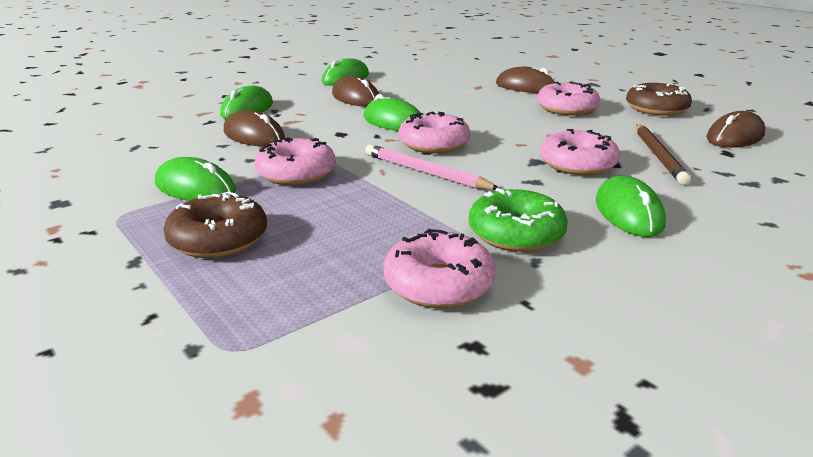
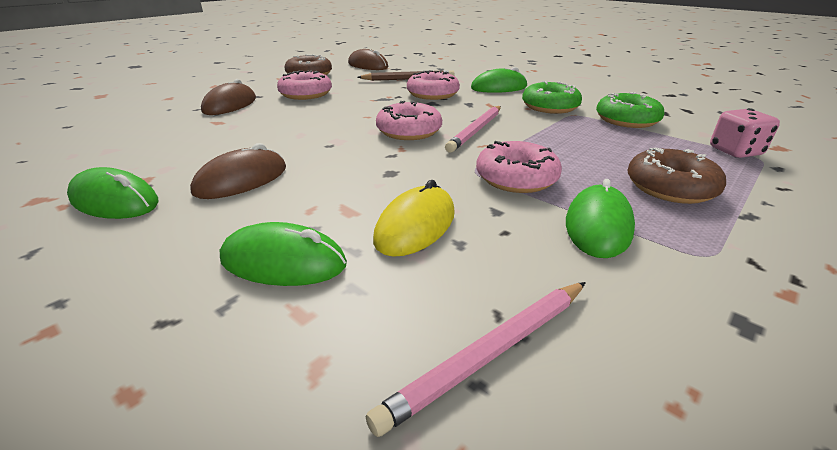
camera: 100 degrees left, 5 degrees up
brown mouse [224,110,285,147] -> yellow mouse [373,180,455,257]
green mouse [363,94,421,131] -> none
pink donut [384,229,496,308] -> green donut [596,92,664,128]
none -> pink pencil [366,282,586,437]
none -> pink dice [710,108,780,158]

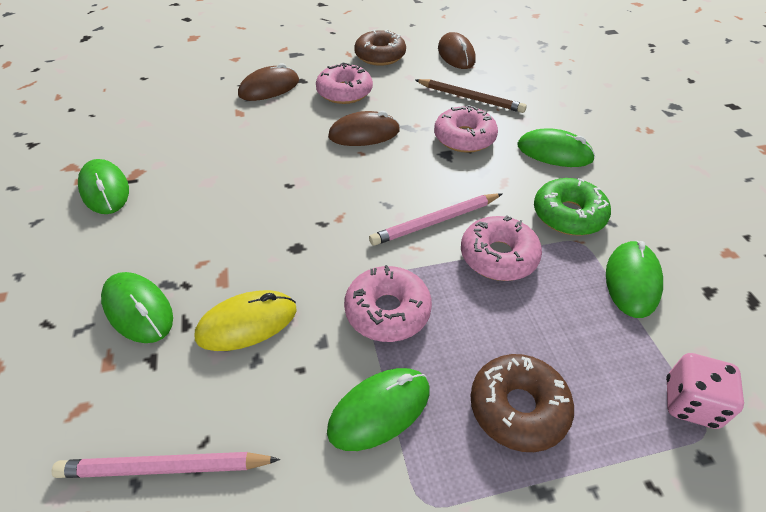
camera: 35 degrees right, 15 degrees up
brown mouse [190,143,286,199] -> brown mouse moved to [328,111,400,146]
pink donut [376,100,442,140] -> pink donut moved to [461,216,542,281]
green donut [596,92,664,128] -> green mouse [606,241,663,318]

